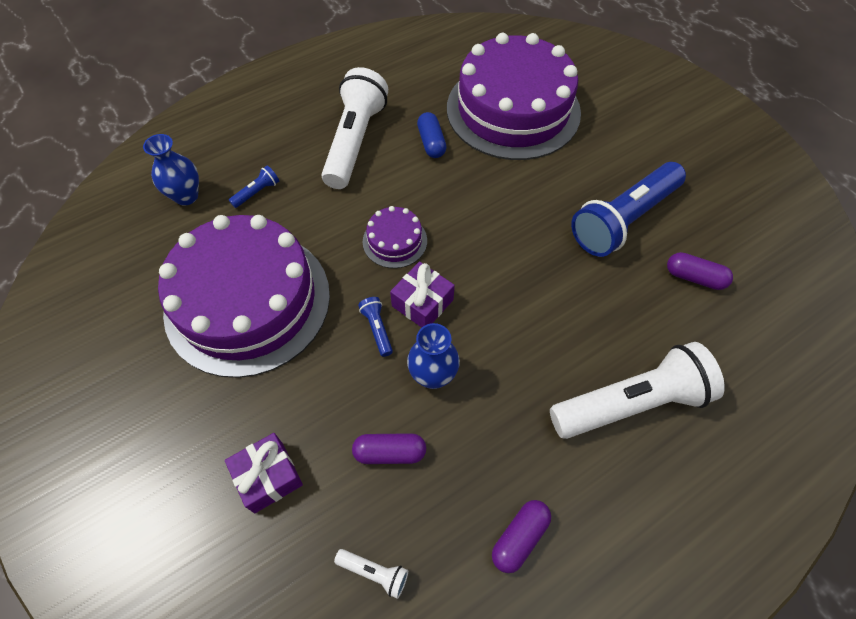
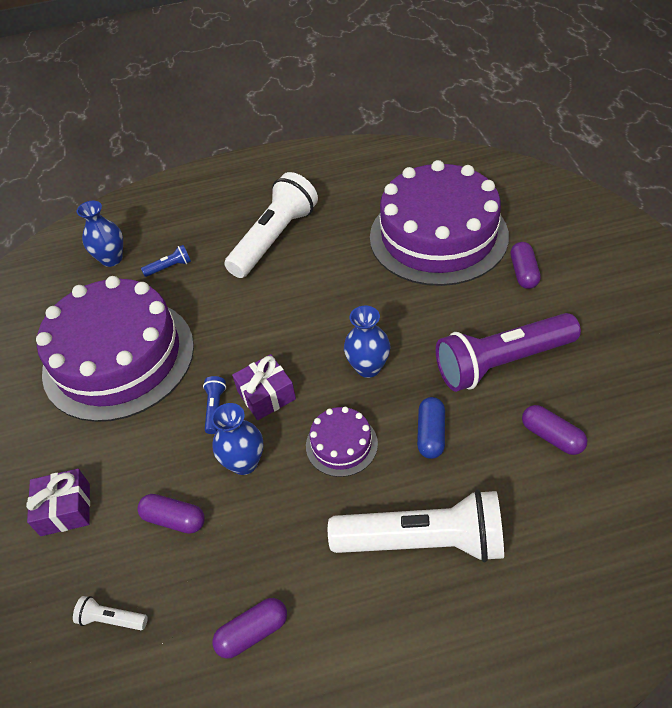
camera: 25 degrees right, 10 degrees down
white flashlight [334,549,408,599] -> white flashlight turned 150 degrees clockwise [73,596,148,630]
purple cake [363,206,427,268] -> purple cake moved to [306,407,378,477]
blue capsule [417,112,447,158] -> blue capsule moved to [417,397,445,459]
blue flashlight [571,162,686,257] -> purple flashlight [436,313,581,392]
none -> blue vase [344,306,390,378]
none -> purple capsule [510,242,541,289]

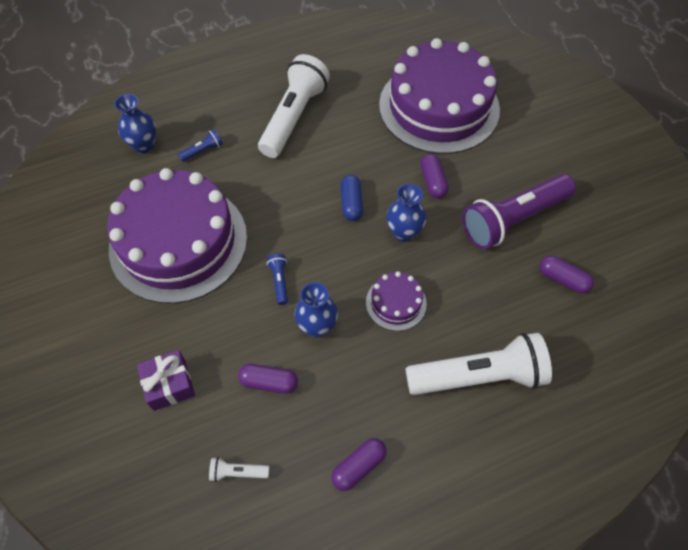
camera: 15 degrees left, 10 degrees up
purple gift [232,354,296,420] -> none
blue capsule [417,397,445,459] -> blue capsule moved to [341,175,363,221]
purple capsule [510,242,541,289] -> purple capsule moved to [421,154,449,198]

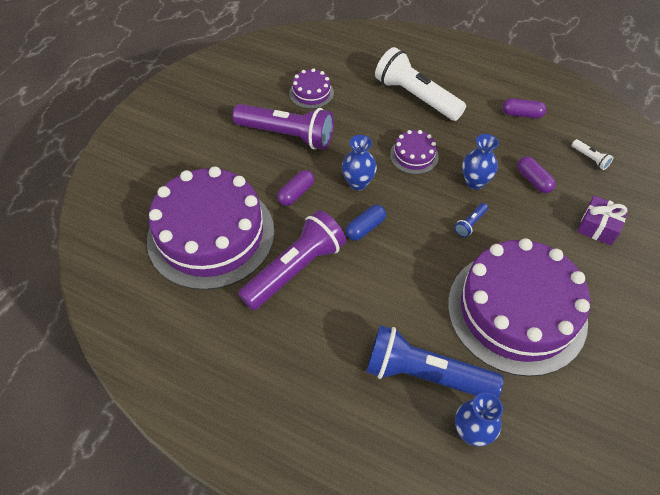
camera: 130 degrees left, 5 degrees down
blue flashlight [178,130,223,162] -> blue flashlight [366,325,504,398], size x2.49
white flashlight [258,54,330,158] -> none
purple capsule [539,256,594,294] -> purple cake [289,68,334,109]
none -> purple flashlight [238,210,346,310]

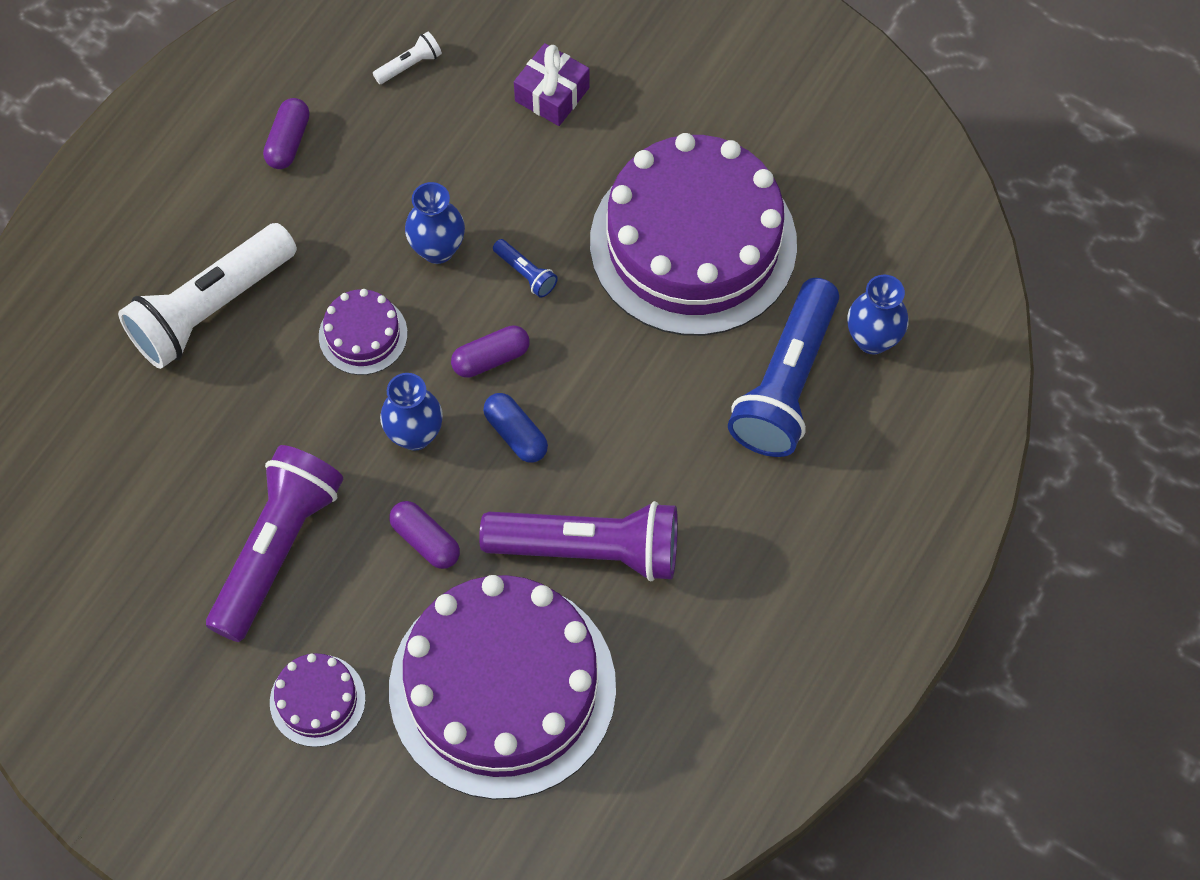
camera: 85 degrees left, 10 degrees up
purple flashlight [238,210,346,310] -> purple flashlight turned 135 degrees clockwise [479,501,678,581]
purple cake [289,68,334,109] -> purple cake moved to [270,653,366,747]
purple capsule [517,156,556,193] -> purple capsule moved to [451,325,530,378]

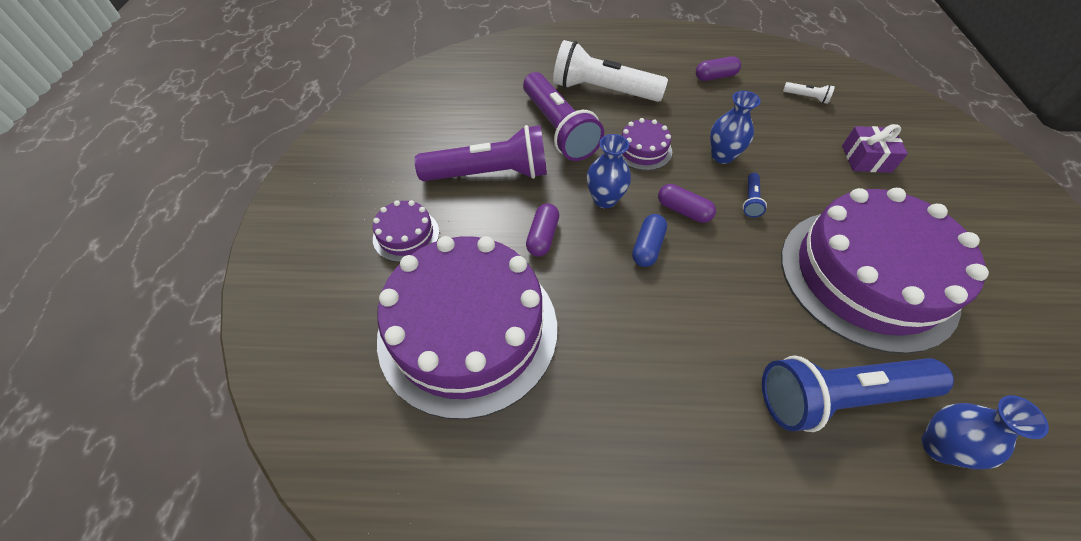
camera: 60 degrees right, 10 degrees down
purple flashlight [479,501,678,581] -> purple flashlight moved to [523,72,604,161]

